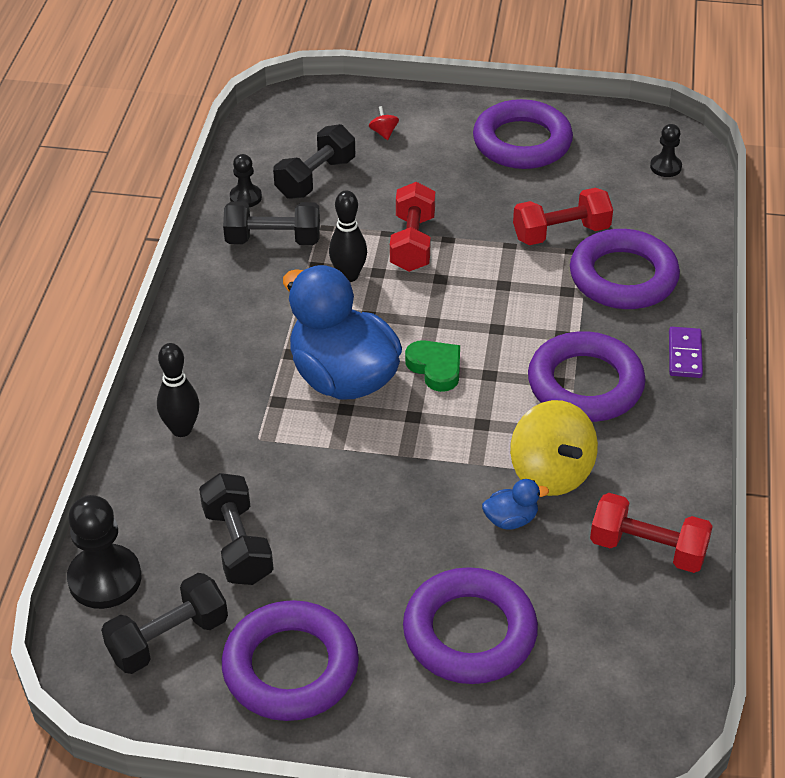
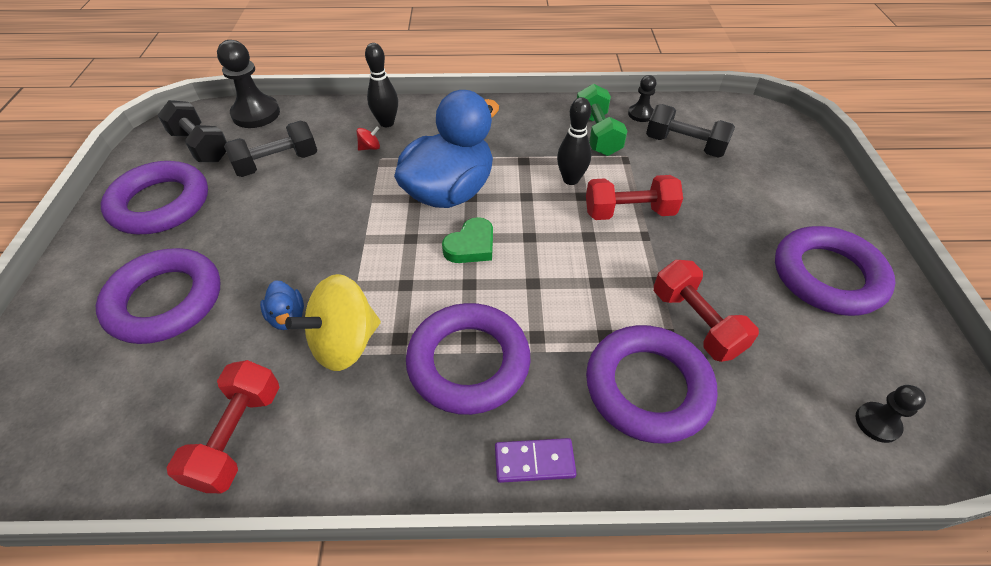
camera: 80 degrees right, 5 degrees up
black dumbbell [223,202,320,245] -> green dumbbell [577,84,627,156]
red spinning top [369,106,399,140] -> red spinning top moved to [357,127,380,151]

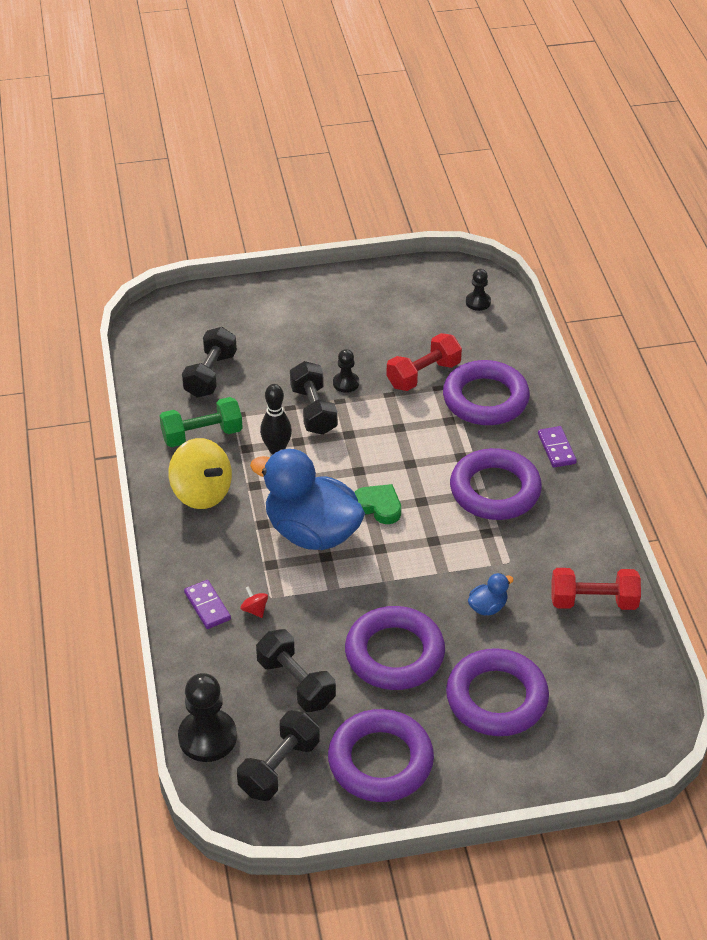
camera: 100 degrees left, 5 degrees down
yellow spinning top [285,274,381,371] -> yellow spinning top moved to [168,438,232,509]
black bowling pin [365,43,398,127] -> purple domino [184,580,231,629]
red dumbbell [586,175,683,220] -> black dumbbell [290,361,338,435]
black pawn [628,75,656,122] -> black pawn moved to [333,349,359,393]
purple ring [775,226,896,316] -> purple ring moved to [345,606,445,690]

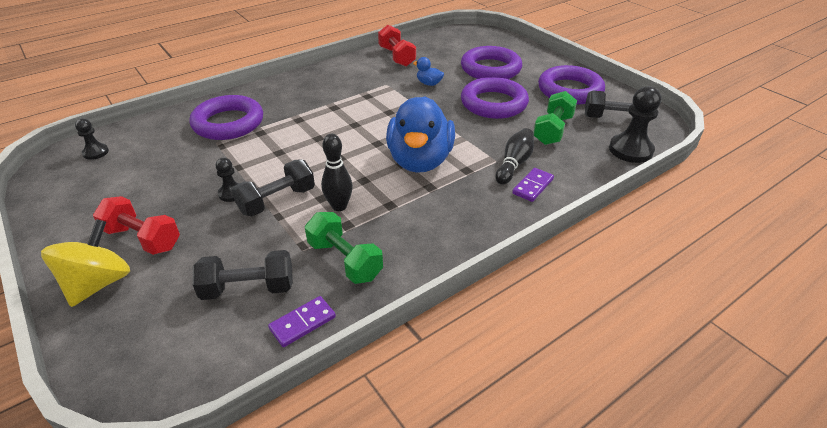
camera: 115 degrees left, 5 degrees down
yellow spinning top [168,438,232,509] -> yellow spinning top moved to [41,219,130,307]
red spinning top [240,586,268,618] -> black bowling pin [495,128,534,185]
black dumbbell [256,629,336,712] -> green dumbbell [533,91,577,145]
green heart [355,484,401,524] -> none
red dumbbell [386,333,462,391] -> red dumbbell moved to [93,196,180,255]
purple ring [450,448,542,520] -> none
purple domino [538,426,577,468] -> purple domino moved to [268,296,336,347]

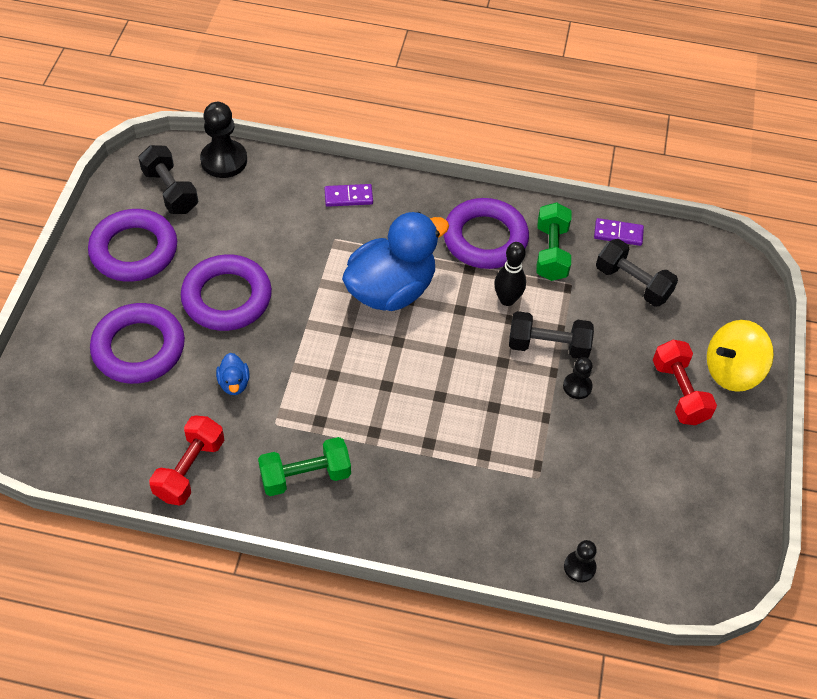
camera: 135 degrees left, 15 degrees up
black pawn [75,118,109,160] -> black pawn moved to [564,540,597,582]
purple ring [189,95,263,140] -> purple ring moved to [443,198,529,269]
black bowling pin [495,128,534,185] -> none
green dumbbell [533,91,577,145] -> green dumbbell moved to [258,437,351,496]

